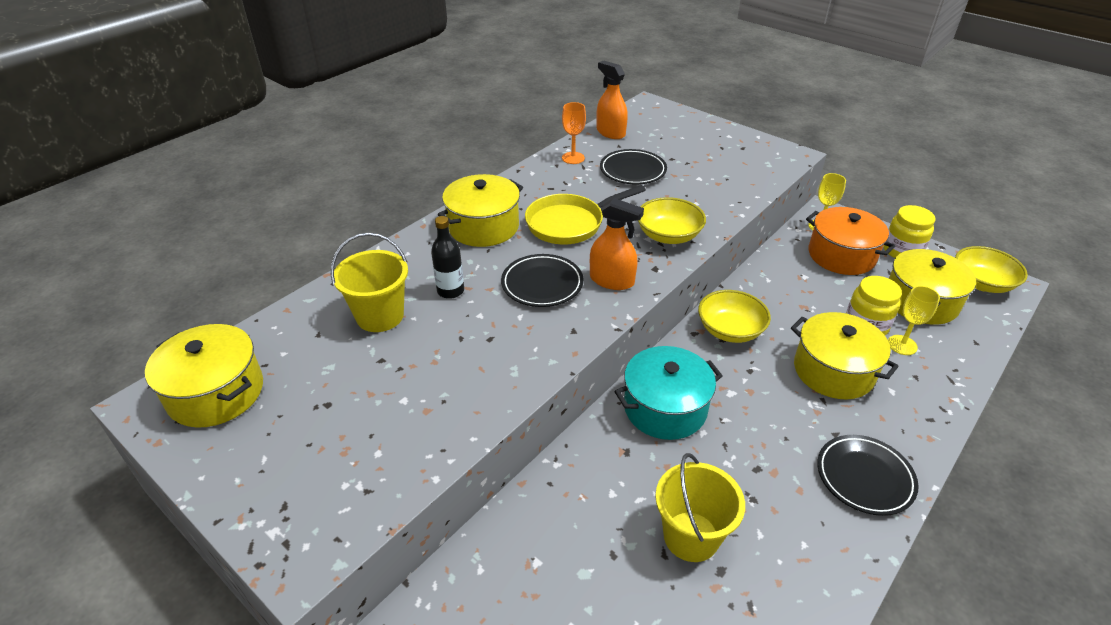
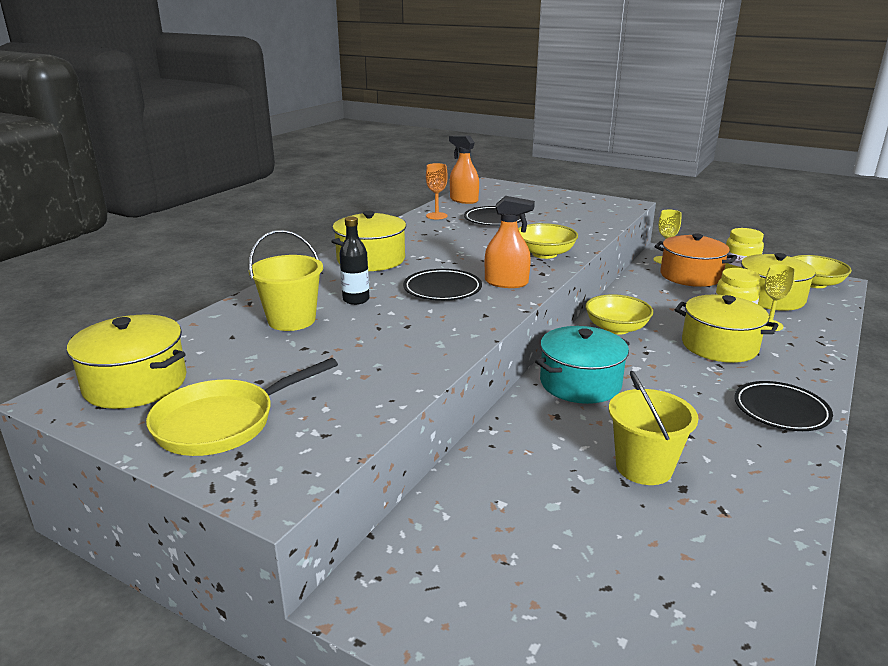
camera: 10 degrees left, 15 degrees down
yellow pan [525,185,646,245] -> yellow pan moved to [146,358,338,456]

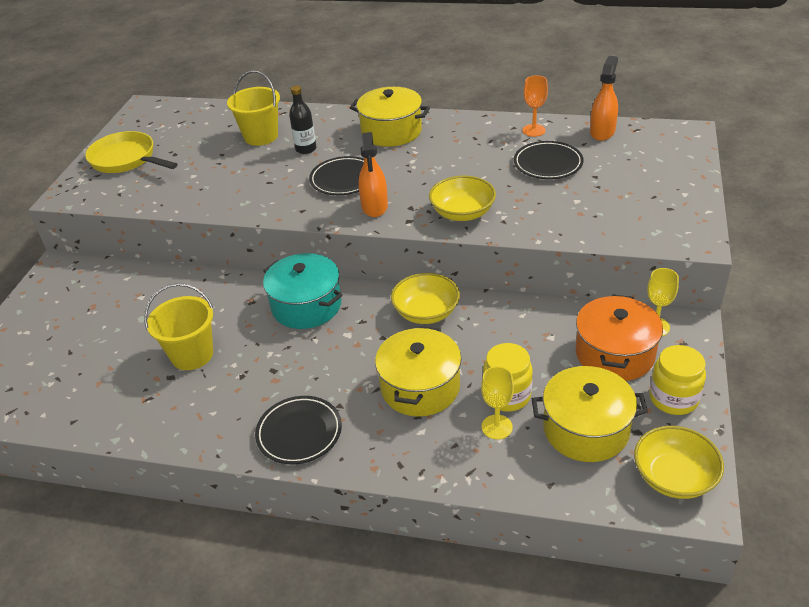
camera: 75 degrees right, 15 degrees up
yellow pot [67,315,187,409] -> none

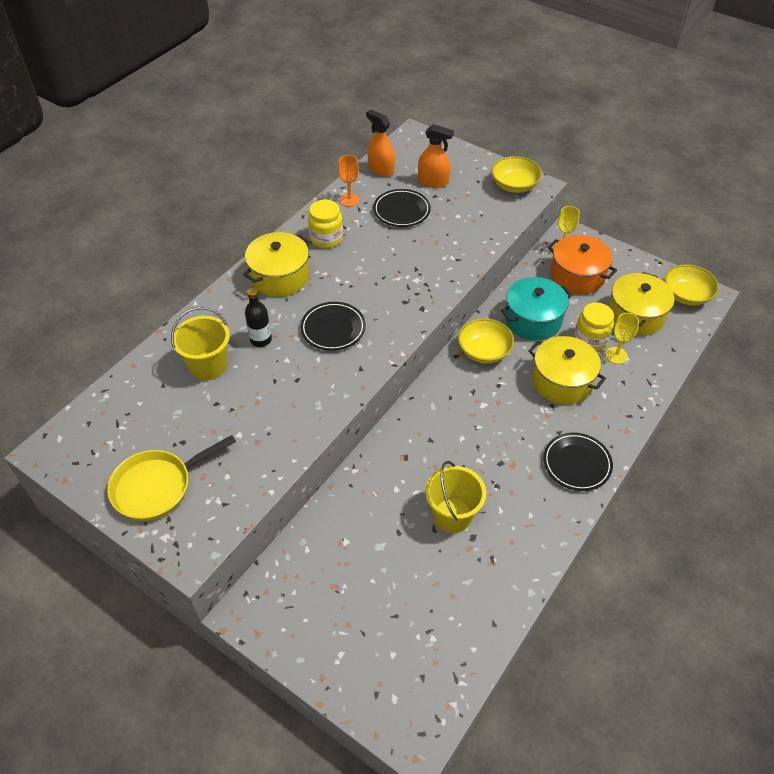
camera: 70 degrees left, 10 degrees up
turquoise pot [263,253,343,329] -> turquoise pot moved to [501,277,572,340]
orange spray bottle [358,132,388,217] -> orange spray bottle moved to [418,124,454,188]
yellow bowl [429,176,496,221] -> yellow bowl moved to [491,156,542,193]
yellow jar [649,345,706,415] -> yellow jar moved to [308,200,343,248]

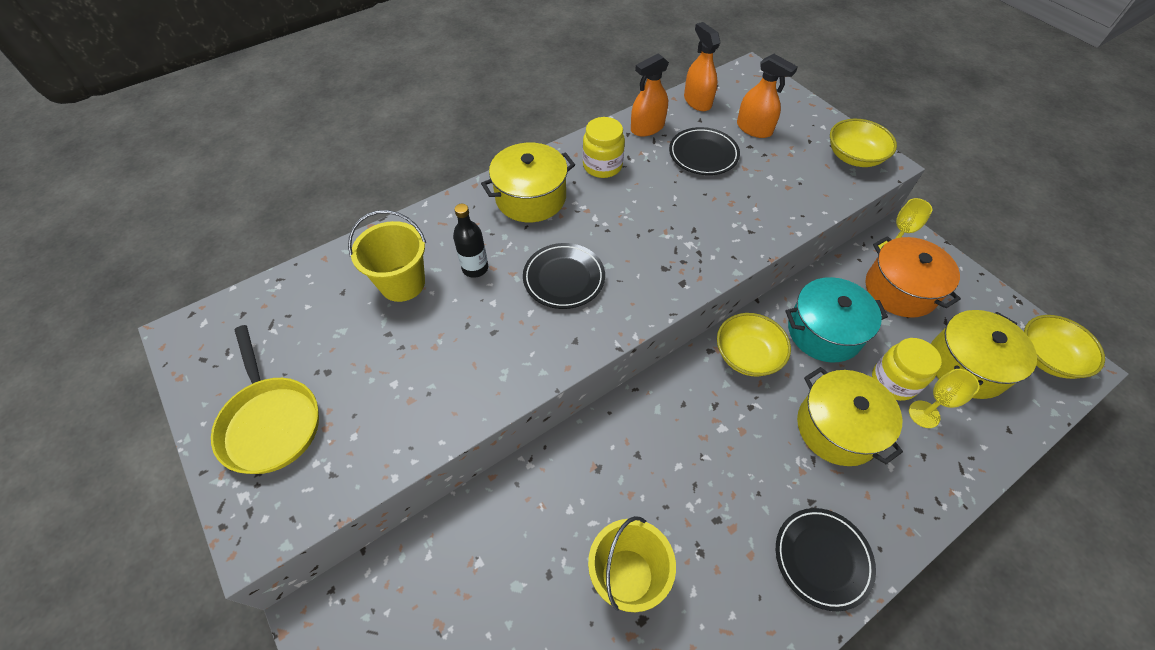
camera: 20 degrees right, 5 degrees up
yellow pan [107,435,236,521] -> yellow pan turned 105 degrees counterclockwise [211,325,319,474]
orange goblet [338,155,360,207] -> orange spray bottle [631,53,669,136]

